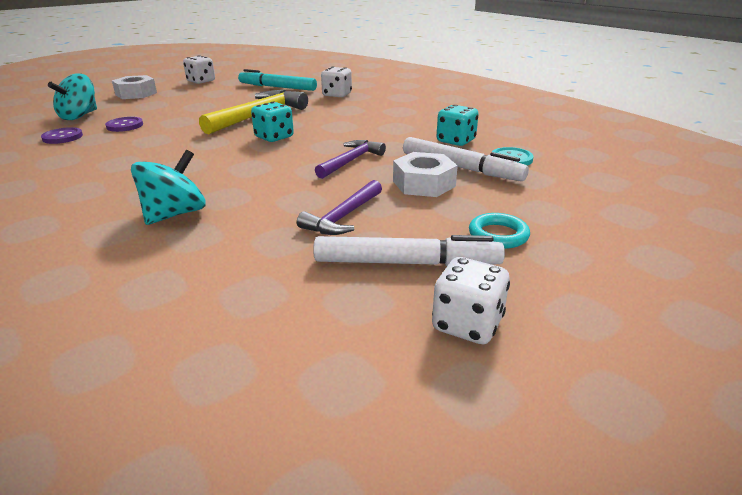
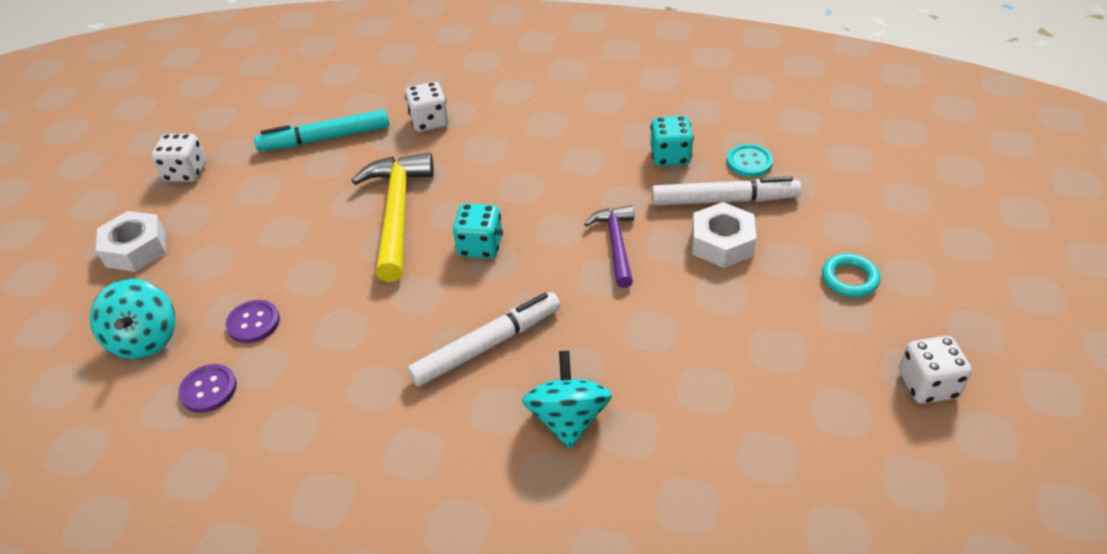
camera: 35 degrees left, 15 degrees up
purple hammer [297,180,382,235] -> none
white marker [313,235,505,266] -> white marker moved to [407,292,560,387]

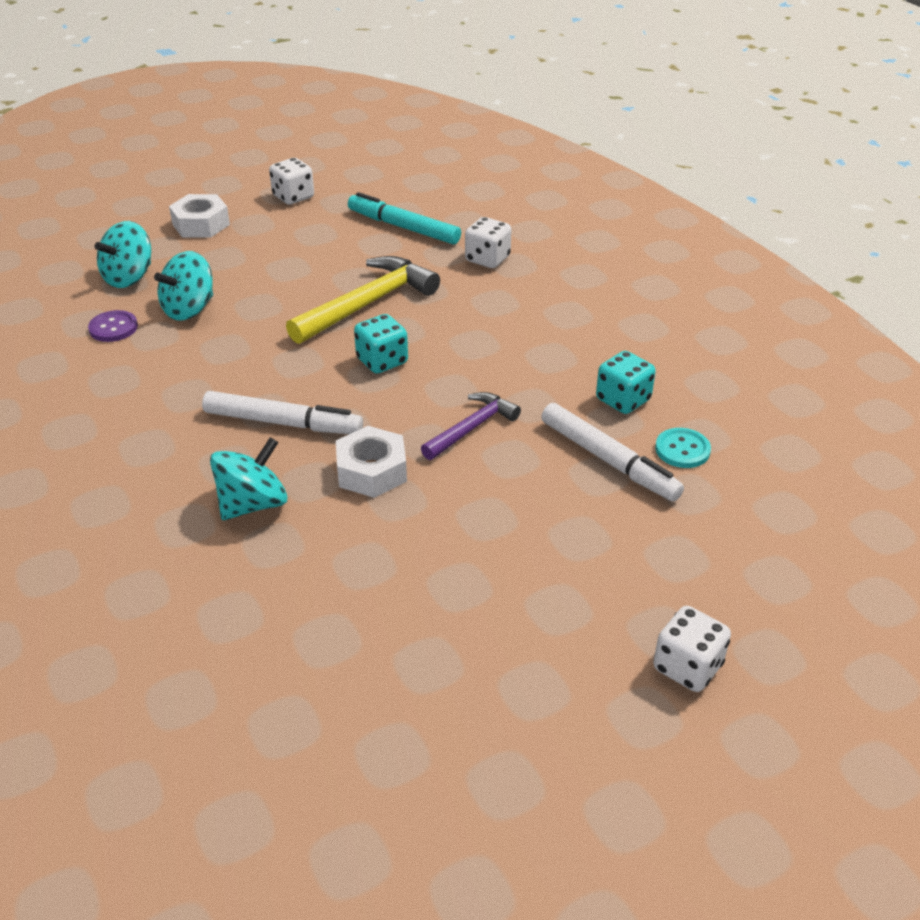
camera: 45 degrees right, 5 degrees down
purple button [226,300,280,343] -> turquoise spinning top [154,251,213,321]
white nut [692,202,756,268] -> white nut moved to [336,426,407,498]
turquoise ring [822,253,880,297] -> none
white dice [899,336,972,404] -> white dice moved to [653,606,731,692]

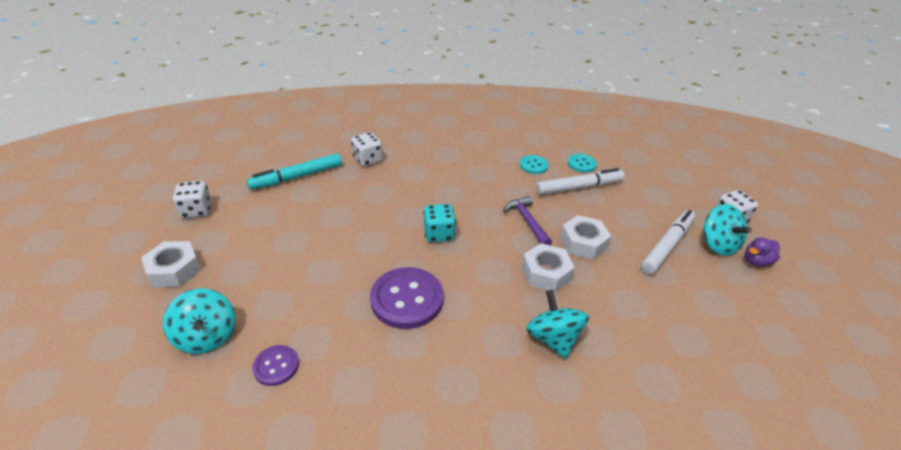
camera: 65 degrees left, 0 degrees up
turquoise spinning top [154,251,213,321] -> turquoise spinning top moved to [703,204,751,256]
white marker [202,391,363,434] -> white marker moved to [641,210,695,274]
yellow hammer [286,256,440,344] -> none
turquoise dice [596,351,655,414] -> turquoise button [520,155,548,174]
none -> purple button [370,267,443,329]
none -> white nut [560,215,611,259]
none -> purple duck [745,237,780,267]

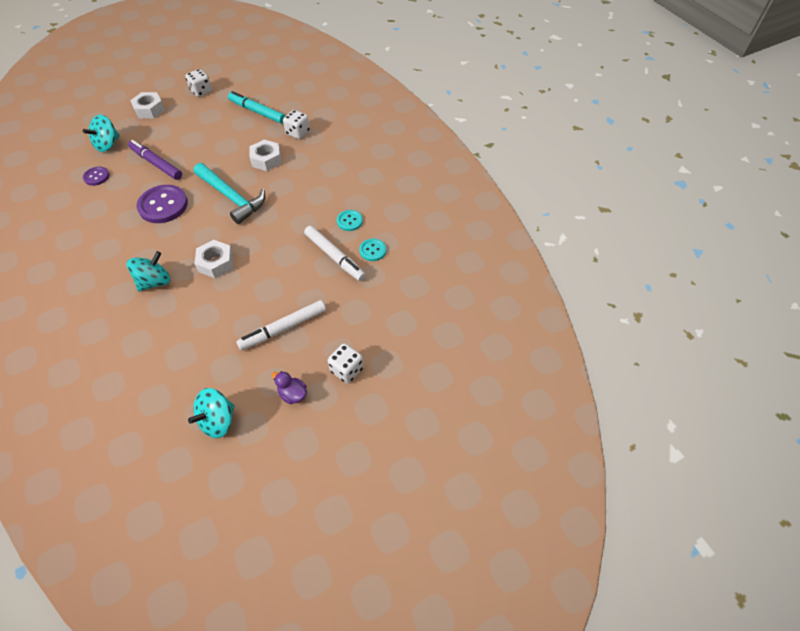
camera: 65 degrees right, 15 degrees up
turquoise dice [423,204,456,242] -> turquoise hammer [194,163,265,224]
purple hammer [503,196,552,245] -> none
white nut [560,215,611,259] -> white nut moved to [249,140,281,171]
white marker [641,210,695,274] -> white marker turned 135 degrees clockwise [236,300,326,350]
turquoise spinning top [703,204,751,256] -> turquoise spinning top moved to [188,388,235,438]
none -> purple marker [128,140,182,180]

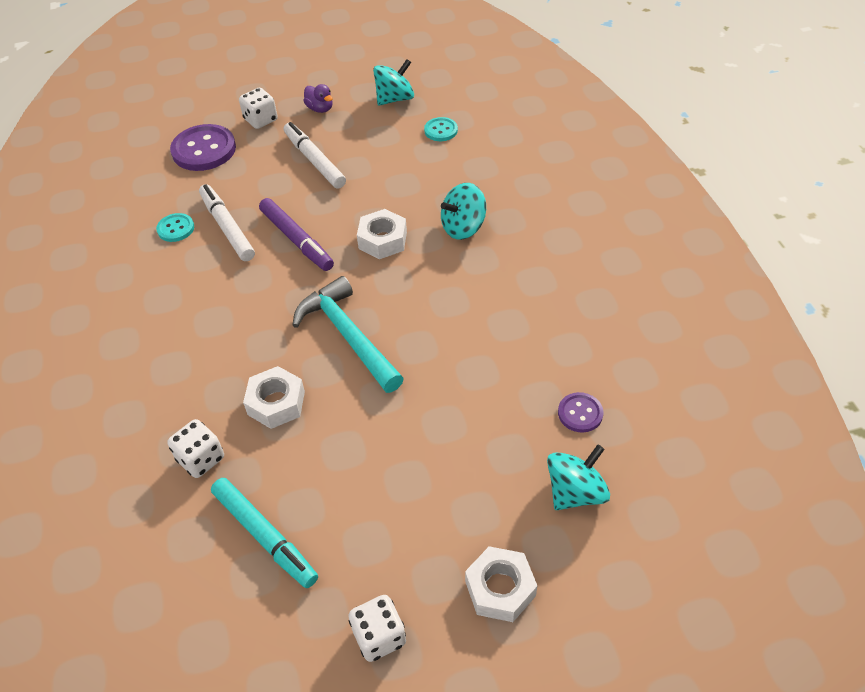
camera: 165 degrees left, 5 degrees down
purple marker [128,140,182,180] -> purple marker moved to [259,198,334,271]
purple button [137,185,188,223] -> purple button moved to [170,124,236,171]
white marker [236,300,326,350] -> white marker turned 105 degrees counterclockwise [284,122,346,189]
turquoise button [337,210,363,231] -> turquoise button moved to [424,117,458,141]

